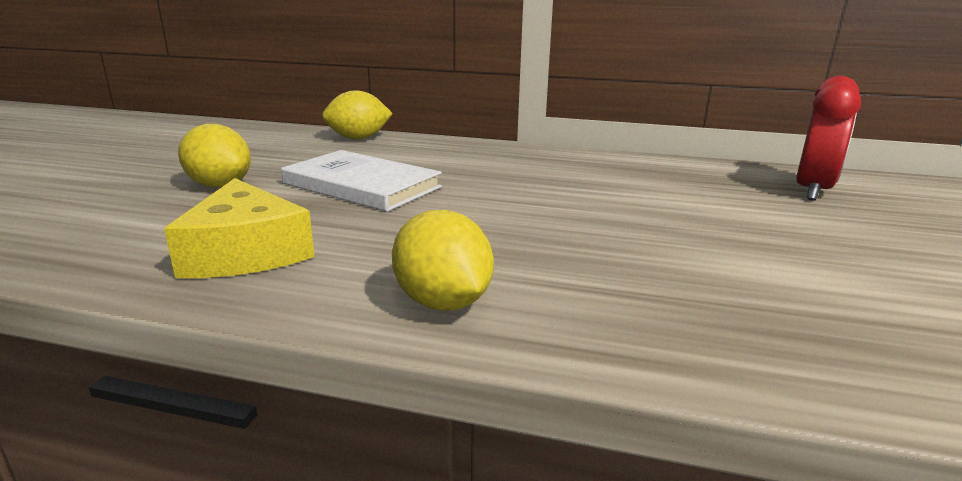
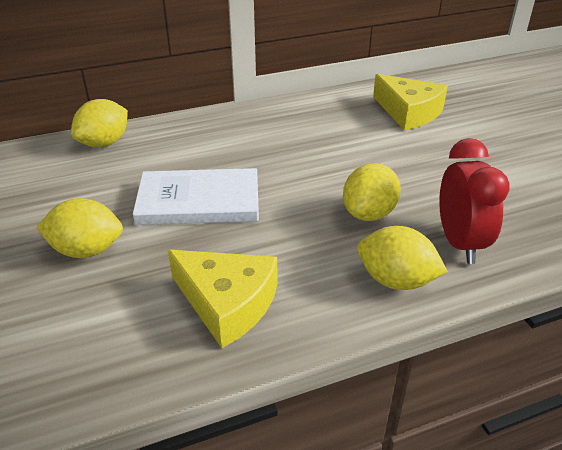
camera: 35 degrees left, 15 degrees up
red clock [796,76,861,201] -> red clock moved to [439,138,510,264]
none -> yellow lemon [343,163,401,221]
none -> yellow cheese [373,74,448,130]

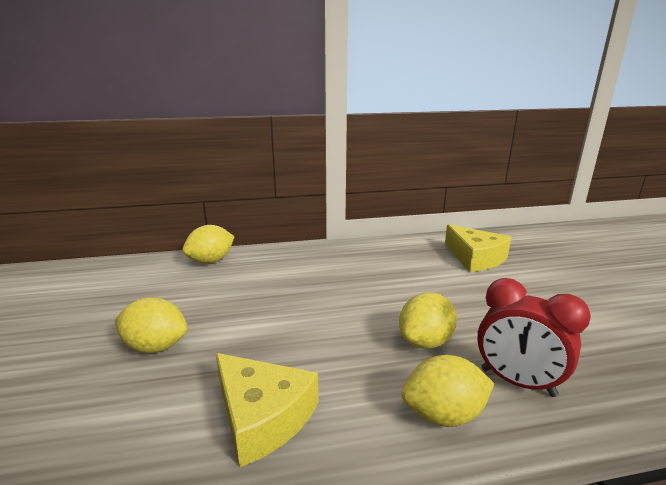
camera: 10 degrees right, 15 degrees down
white book [133,168,259,225] -> none
yellow lemon [357,226,448,290] -> yellow lemon turned 45 degrees counterclockwise [401,355,494,427]
red clock [439,138,510,264] -> red clock turned 120 degrees clockwise [477,278,591,397]

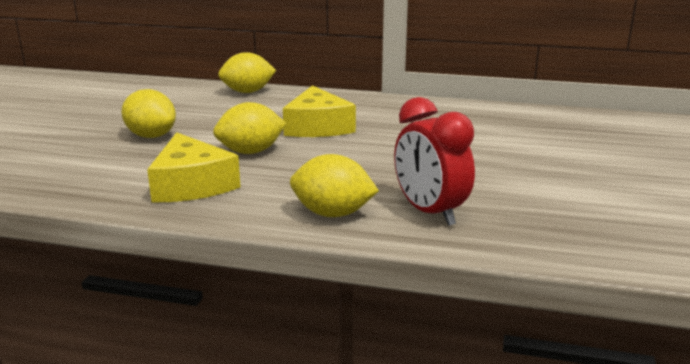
camera: 25 degrees right, 0 degrees up
yellow lemon [399,293,457,349] -> yellow lemon moved to [213,102,286,154]
yellow cheese [445,224,511,272] -> yellow cheese moved to [283,85,356,137]

